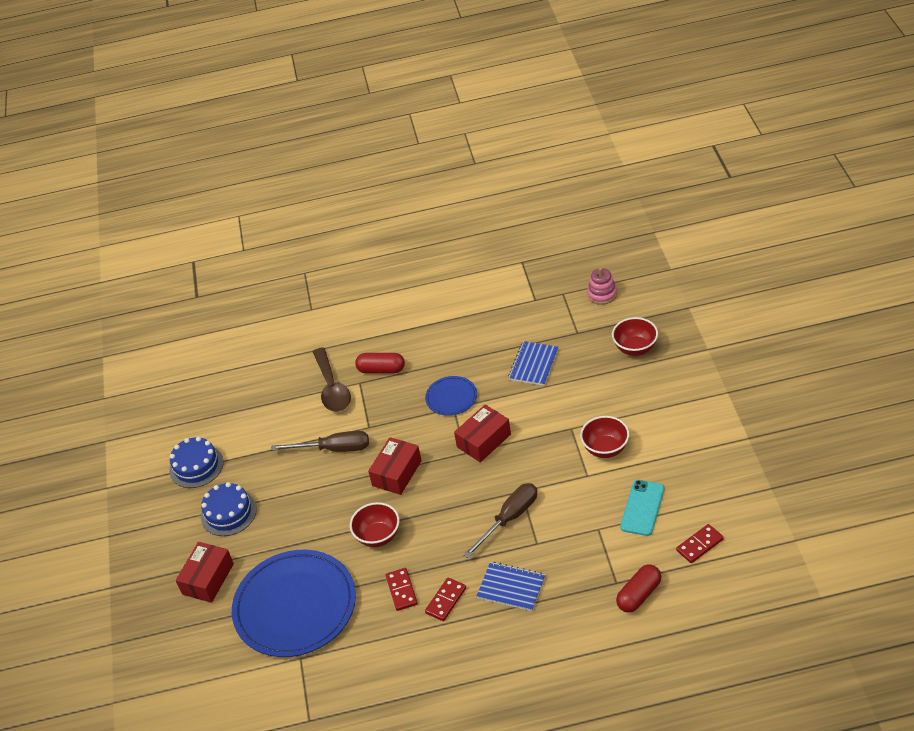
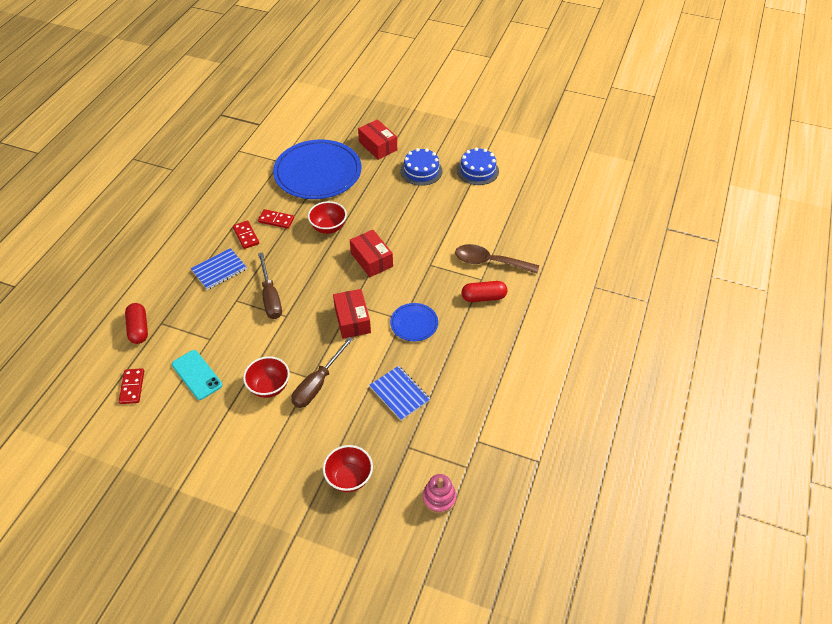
camera: 115 degrees right, 5 degrees up
brown screwdriver [271,431,369,452] -> brown screwdriver moved to [291,337,353,408]
red capsule [355,353,405,373] -> red capsule turned 45 degrees clockwise [462,281,507,302]

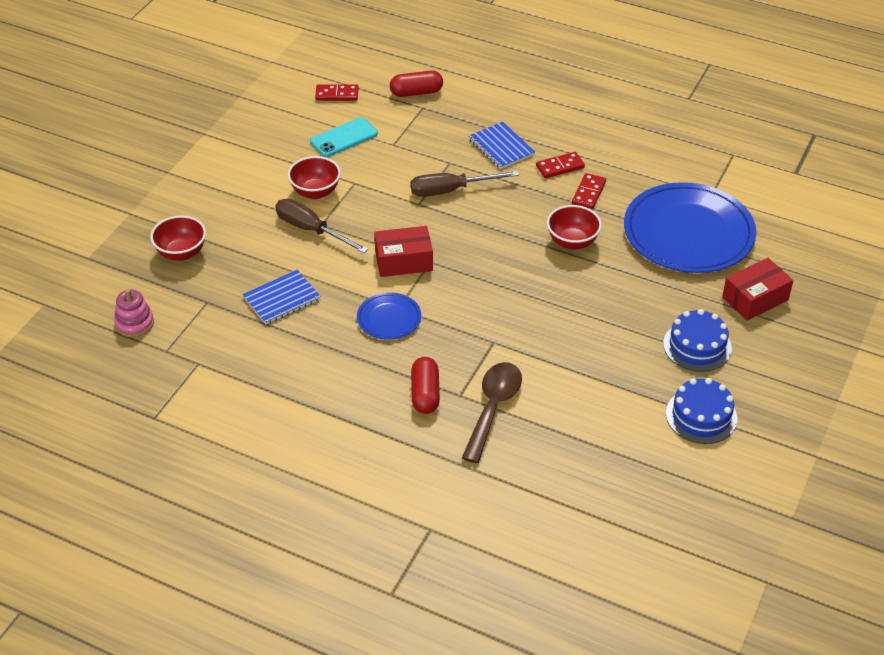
camera: 95 degrees right, 5 degrees down
red box [350,230,393,277] -> none

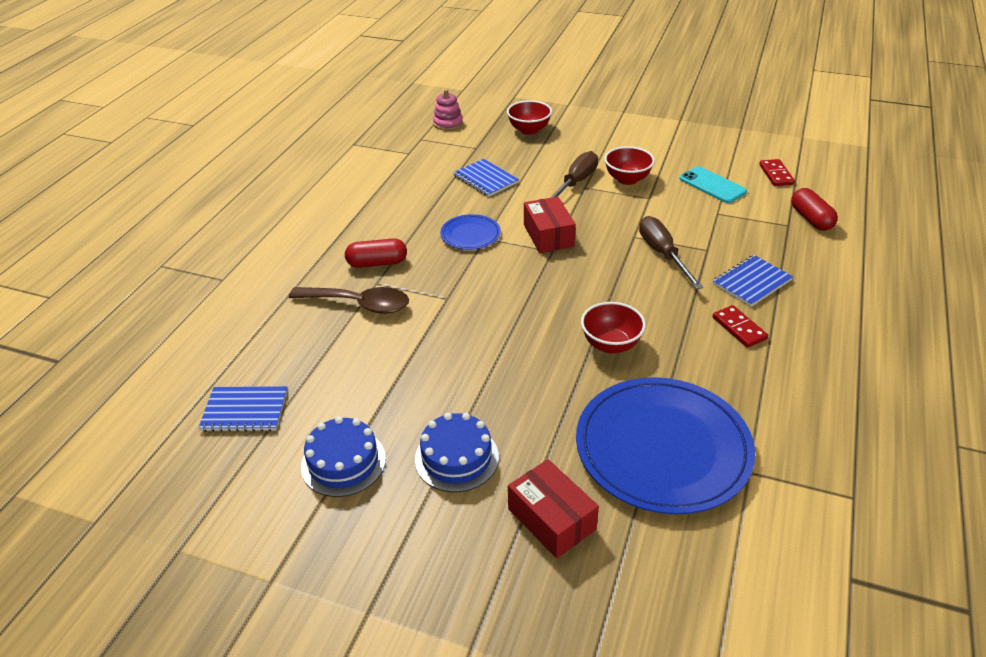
camera: 85 degrees right, 5 degrees down
red domino [572,173,606,209] -> none
none -> blue notebook [198,386,288,432]

